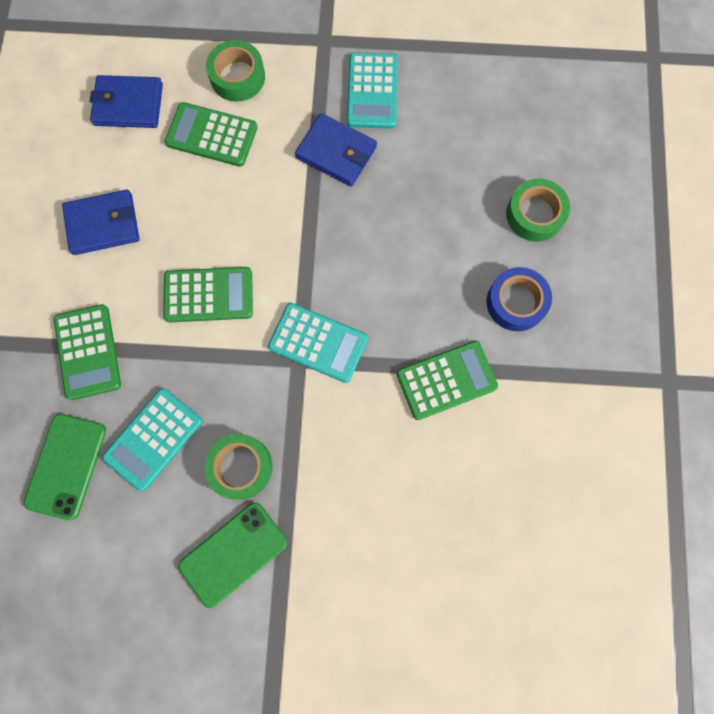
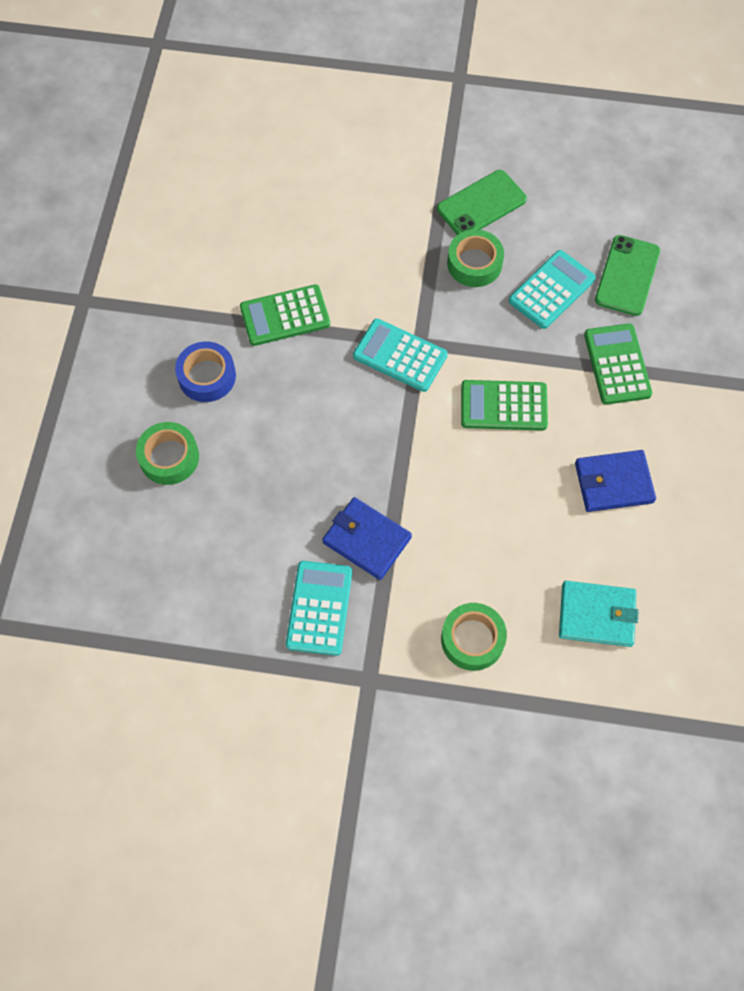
camera: 175 degrees left, 10 degrees down
blue wallet [90,75,163,128] -> turquoise wallet [559,581,638,647]
green calculator [165,102,258,167] -> none

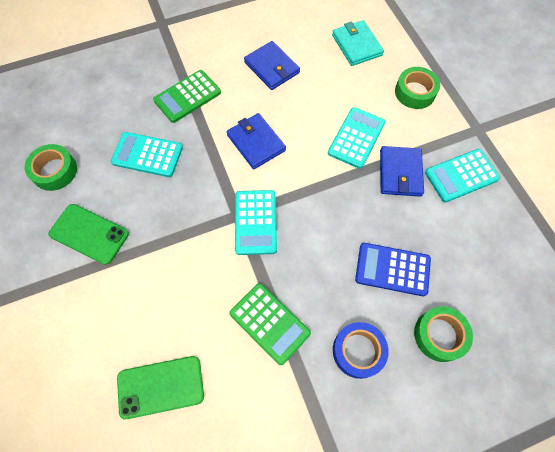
camera: 120 degrees left, 0 degrees up
green tape [447,229,504,287] -> green tape moved to [24,144,77,191]
green calculator [461,380,548,431] -> blue wallet [226,113,286,169]
green phone [595,235,660,316] -> green phone moved to [117,356,204,419]
none -> turquoise calculator [328,107,385,169]
none -> blue calculator [355,243,431,296]

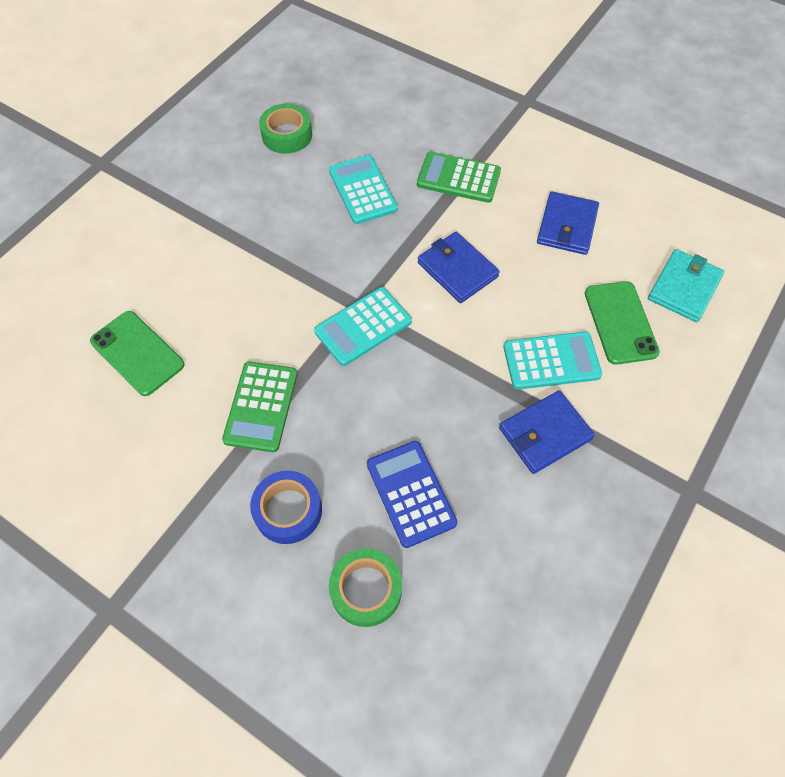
camera: 55 degrees right, 5 degrees down
green phone [48,204,129,265] -> green phone moved to [585,281,660,365]
blue wallet [226,113,286,169] -> blue wallet turned 60 degrees counterclockwise [418,232,500,303]
green tape [395,67,440,109] -> none
turquoise calculator [425,149,500,202] -> none

